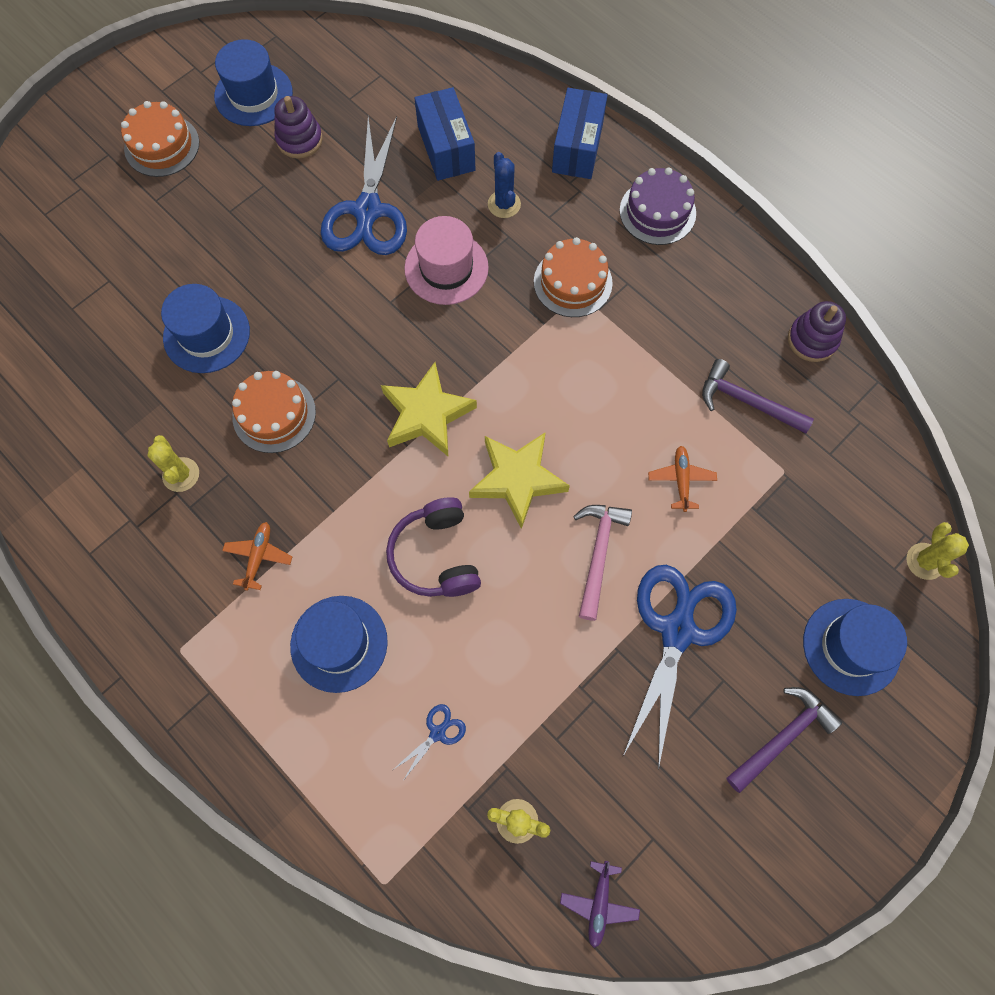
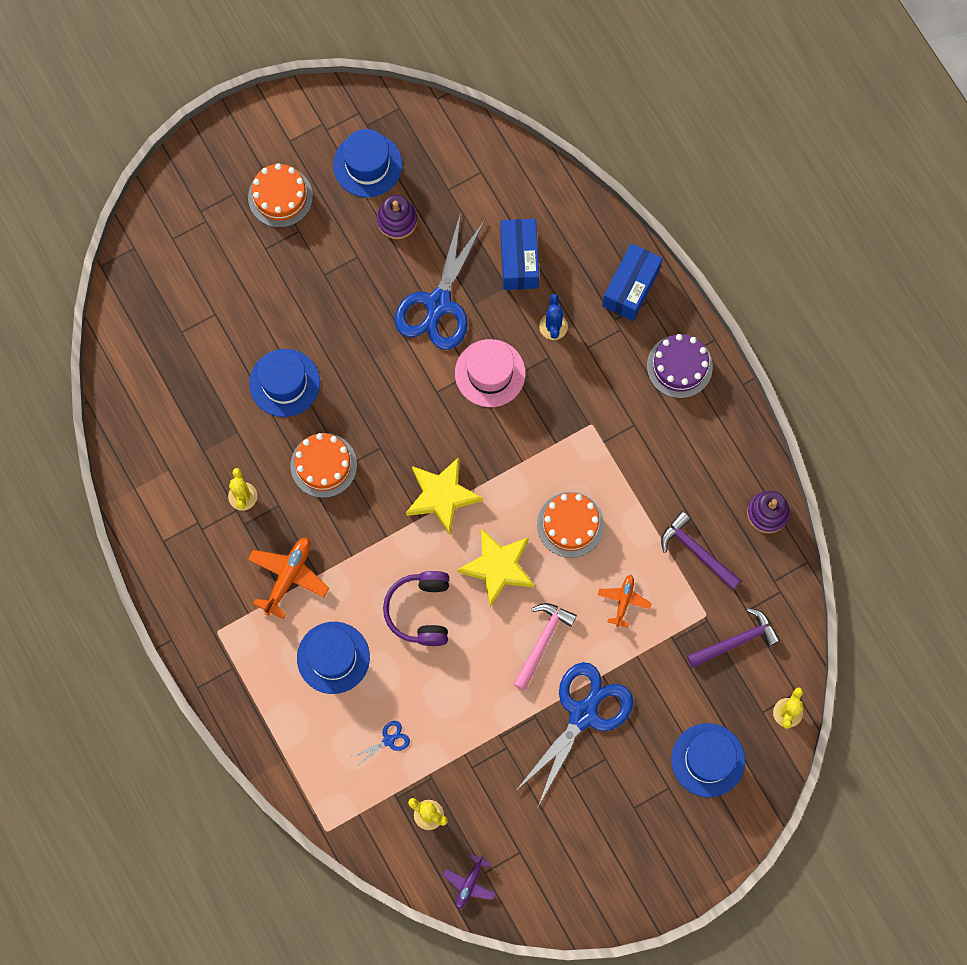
camera: 15 degrees right, 5 degrees up
orange plane [222,522,292,591] -> orange plane [248,537,329,619], size x1.60
orange cake [534,237,613,317] -> orange cake moved to [537,492,604,558]
purple hammer [727,687,842,793] -> purple hammer moved to [687,608,780,668]

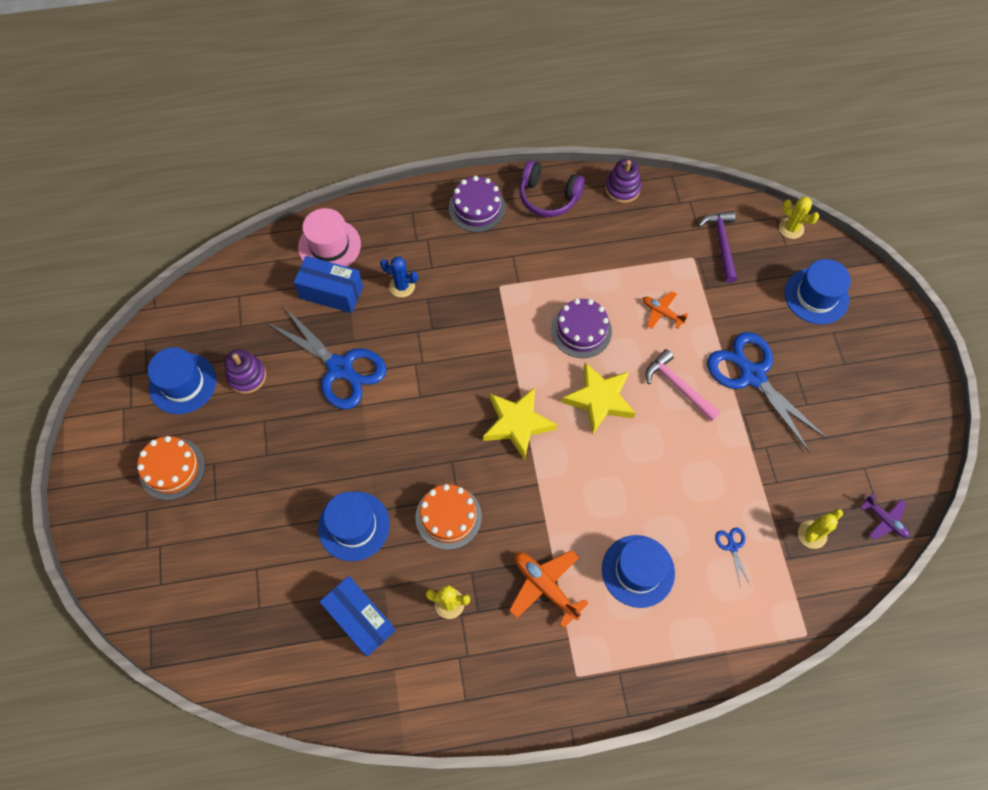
camera: 70 degrees left, 10 degrees down
purple headphones [383,571,449,646] -> purple headphones moved to [520,160,585,217]
pink hat [455,339,526,407] -> pink hat moved to [298,208,361,267]
orange cake [537,492,604,558] -> purple cake [551,299,612,358]
blue box [602,243,663,321] -> blue box moved to [319,576,396,657]
purple hammer [661,511,741,590] -> none

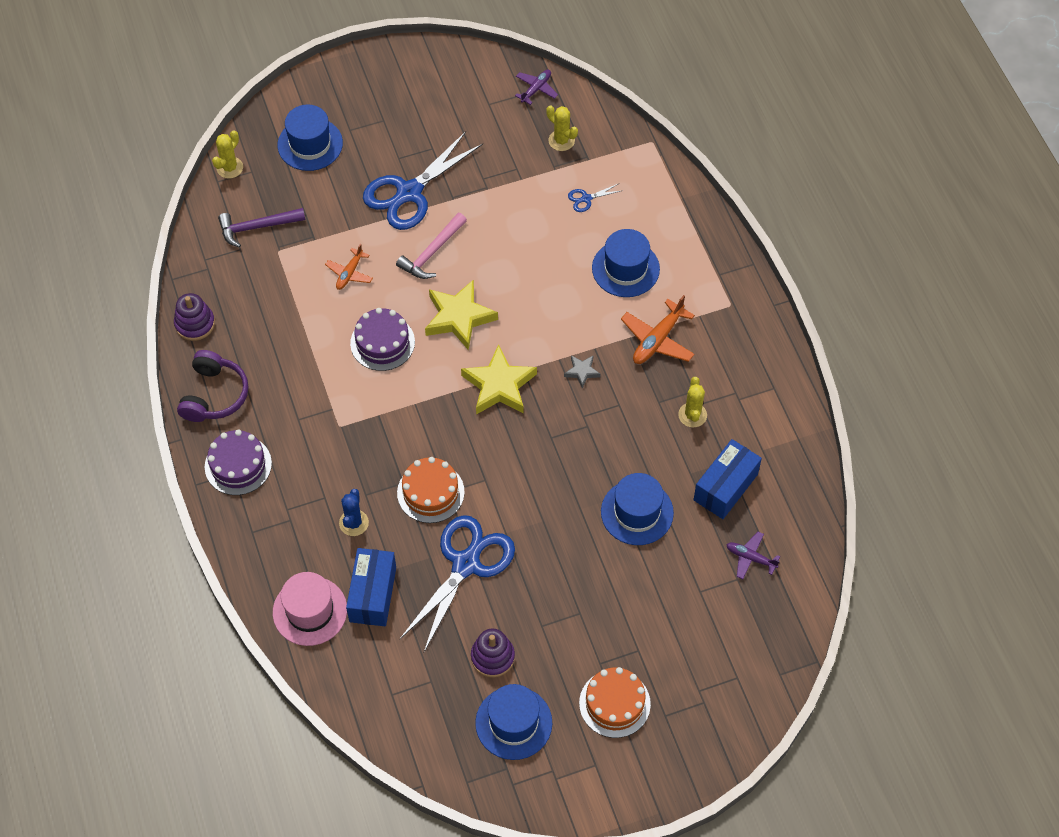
camera: 100 degrees left, 5 degrees down
orange cake [415,484,482,550] -> orange cake moved to [397,457,465,523]
none -> grey star [564,355,601,388]
none -> purple plane [726,532,780,579]

